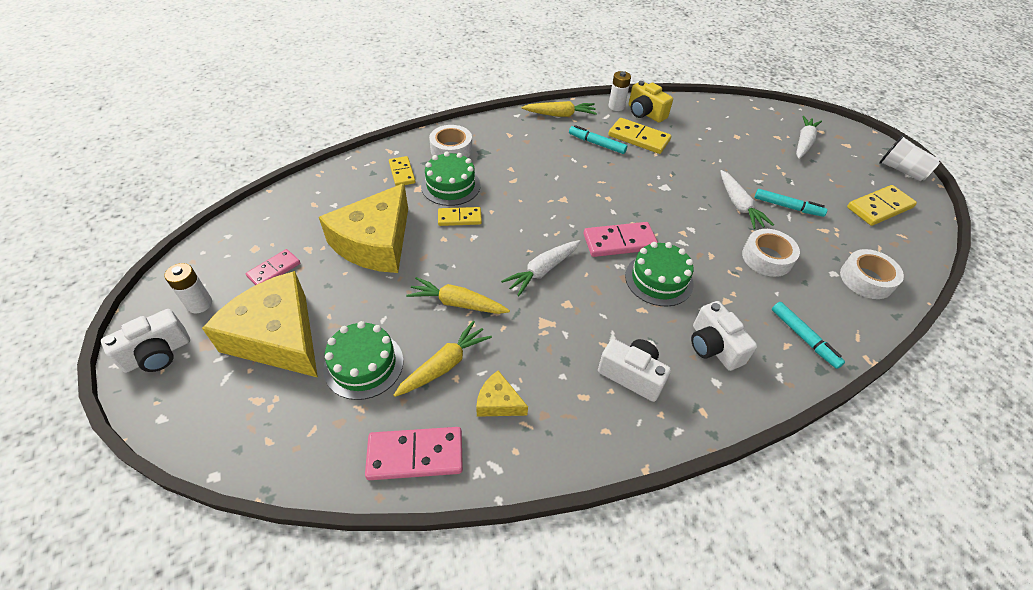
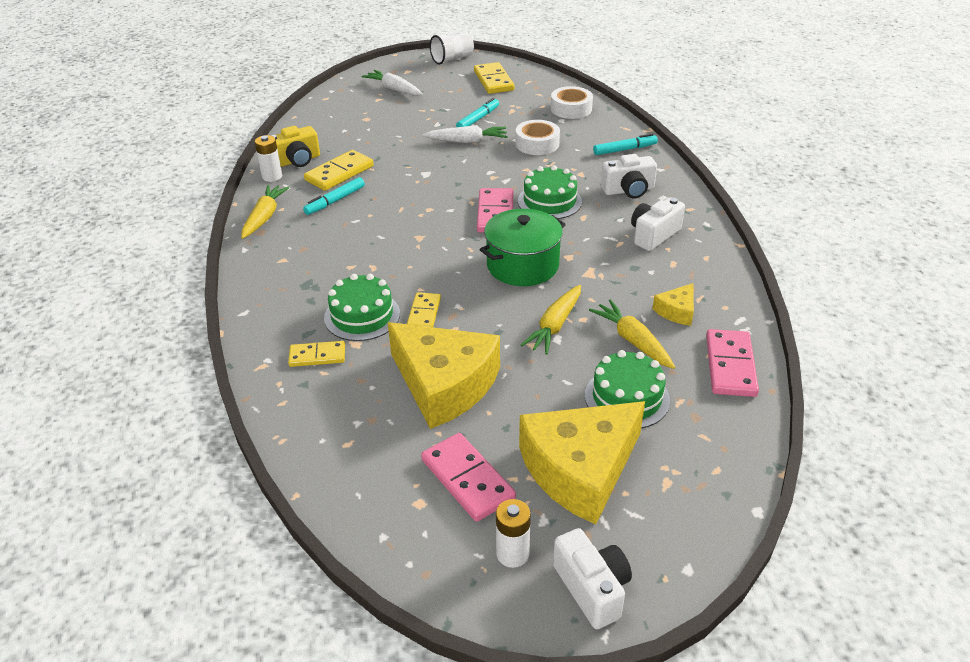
camera: 75 degrees left, 10 degrees down
pink domino [246,249,300,285] -> pink domino [421,433,516,522], size x1.55
white tape [429,125,472,158] -> none
white carrot [501,240,581,296] -> green pot [480,209,566,286]

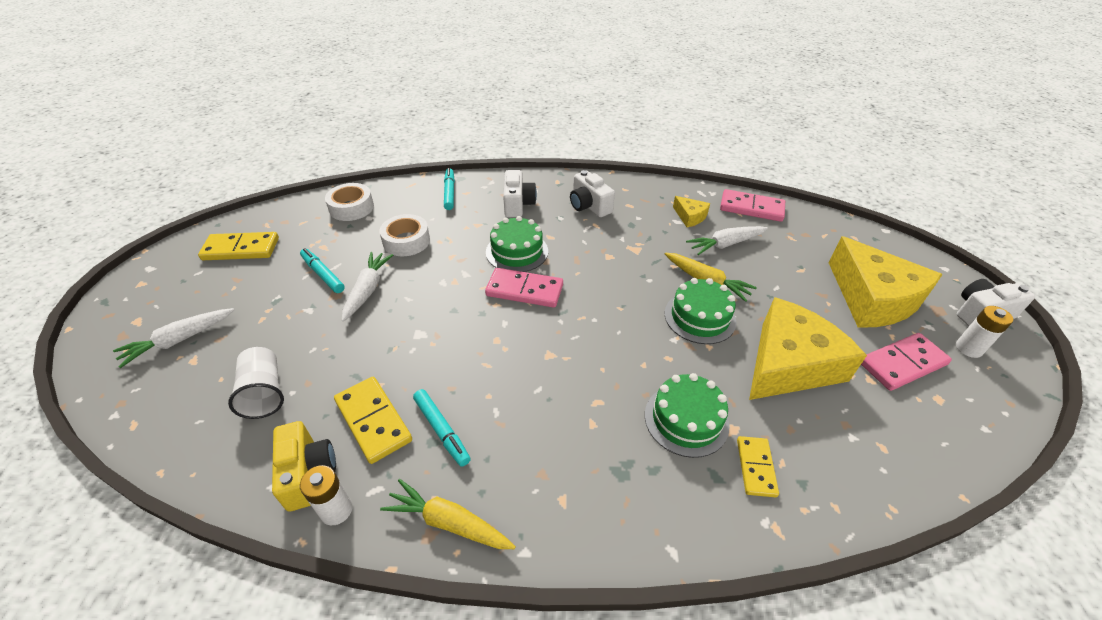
camera: 80 degrees left, 5 degrees up
yellow domino [407,292,441,327] -> none
white cup [430,33,474,65] -> white cup moved to [228,347,284,419]
green pot [480,209,566,286] -> none
green cake [585,350,670,428] -> green cake moved to [665,278,736,344]
yellow carrot [589,299,675,369] -> white carrot [686,226,768,255]

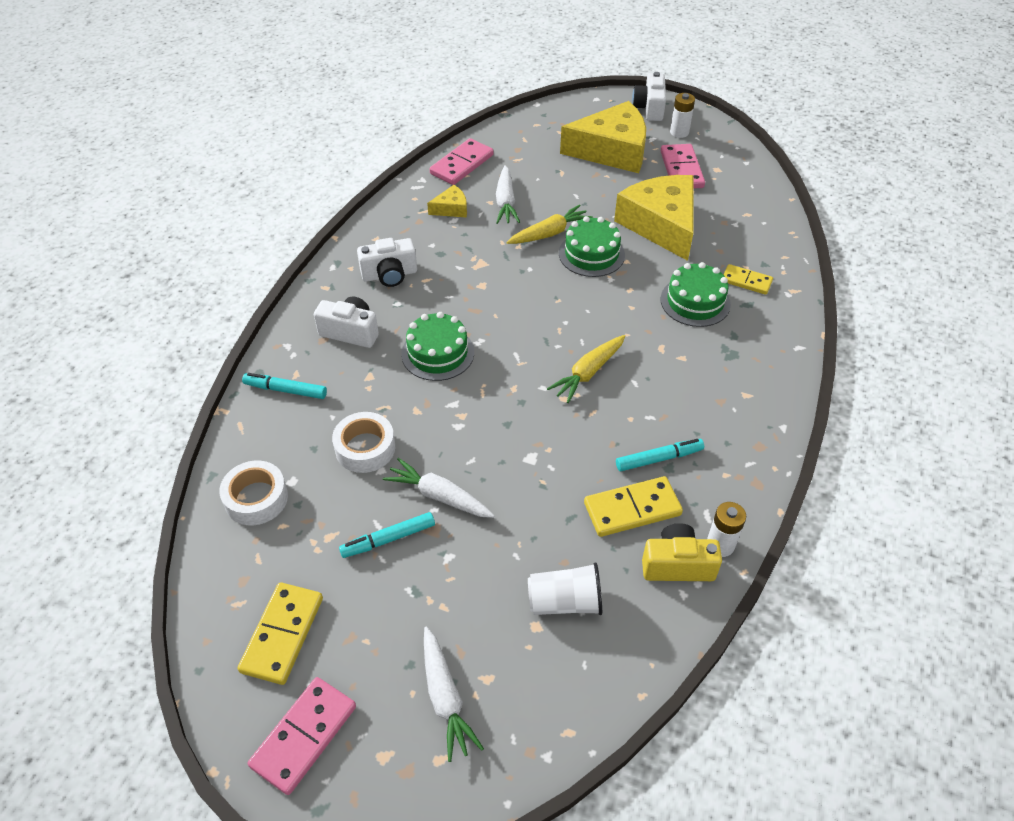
camera: 70 degrees left, 5 degrees up
yellow carrot [380,479,516,549] -> yellow carrot moved to [547,335,625,403]
pink domino [485,268,563,308] -> pink domino moved to [248,677,356,795]

